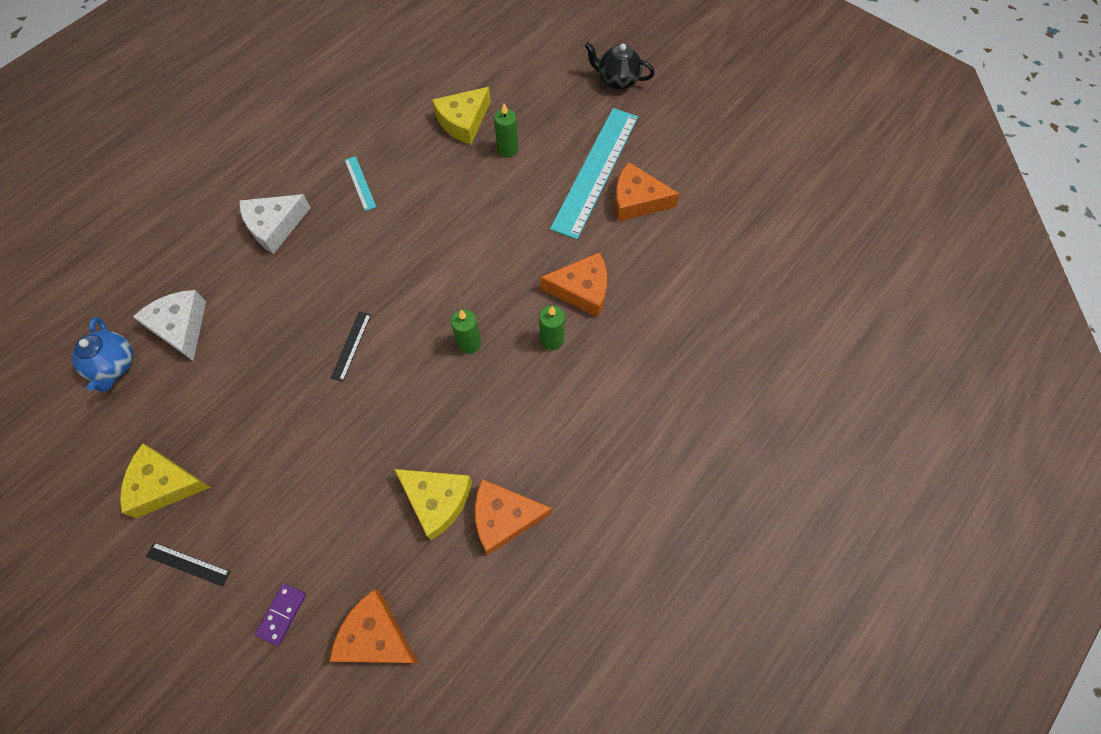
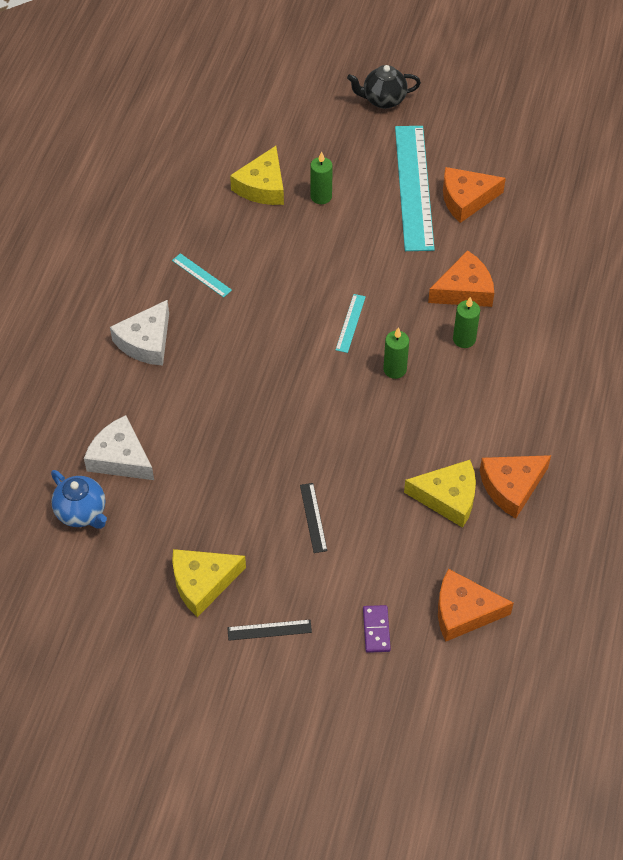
camera: 25 degrees left, 10 degrees down
black ruler [331,311,371,382] -> black ruler moved to [300,483,327,553]
none -> turquoise ruler [336,294,366,353]

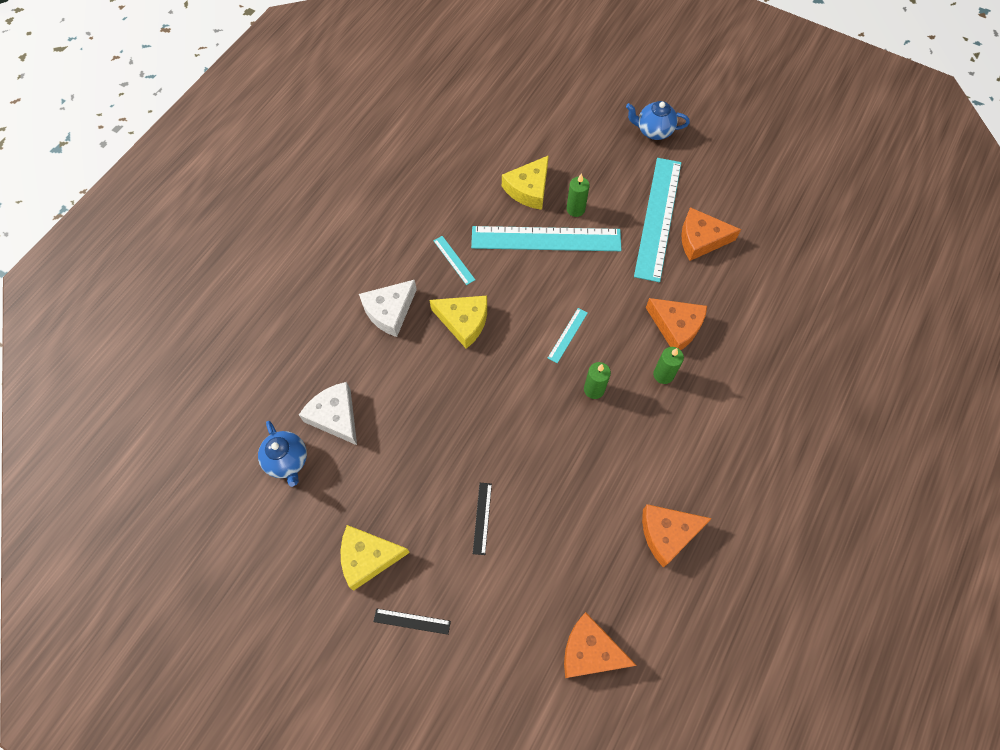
camera: 15 degrees right, 10 degrees up
black teapot [347,65,421,109] -> blue teapot [626,101,690,140]
purple domino [363,605,391,653] -> none
yellow cheese [404,460,476,528] -> yellow cheese moved to [429,296,487,349]
orange cheese [428,250,494,307] -> orange cheese turned 45 degrees clockwise [646,298,707,350]
none -> turquoise ruler [471,226,621,251]

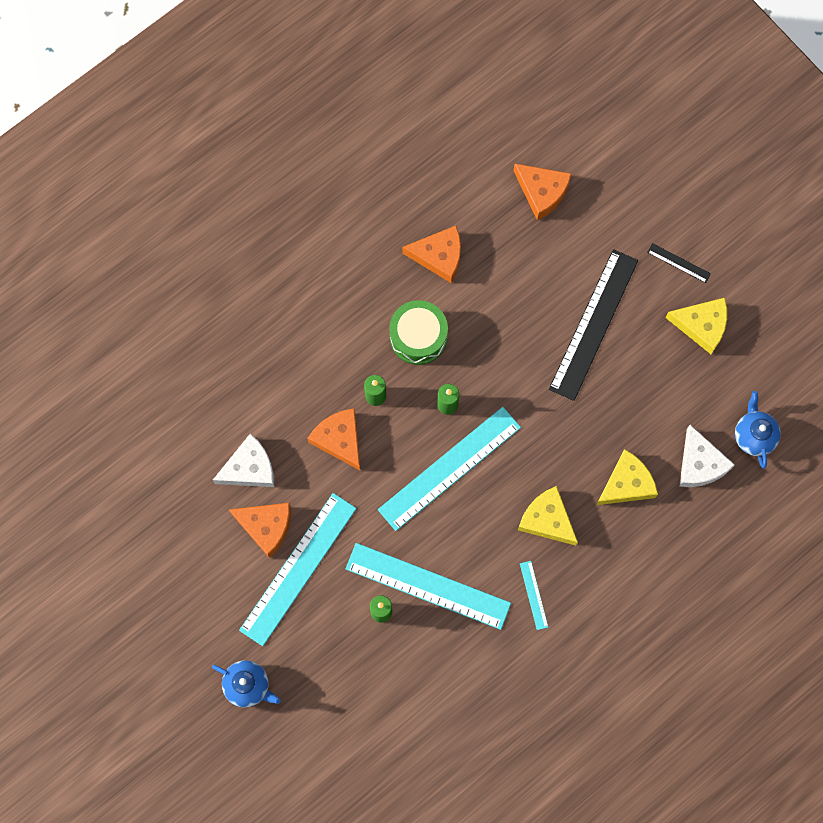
camera: 160 degrees left, 10 degrees up
white cheese [359,280,417,337] -> white cheese moved to [213,433,274,487]
black ruler [473,483,492,555] -> black ruler [549,249,638,401], size x2.43
yellow cheese [502,155,549,210] -> yellow cheese moved to [596,449,658,505]
turquoise ruler [548,308,588,363] -> turquoise ruler [378,407,521,531], size x2.43
none -> green drum [389,300,448,365]

